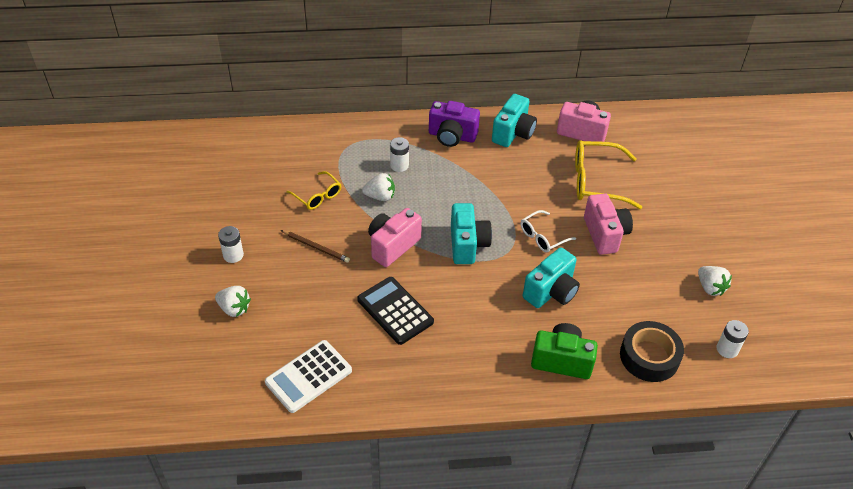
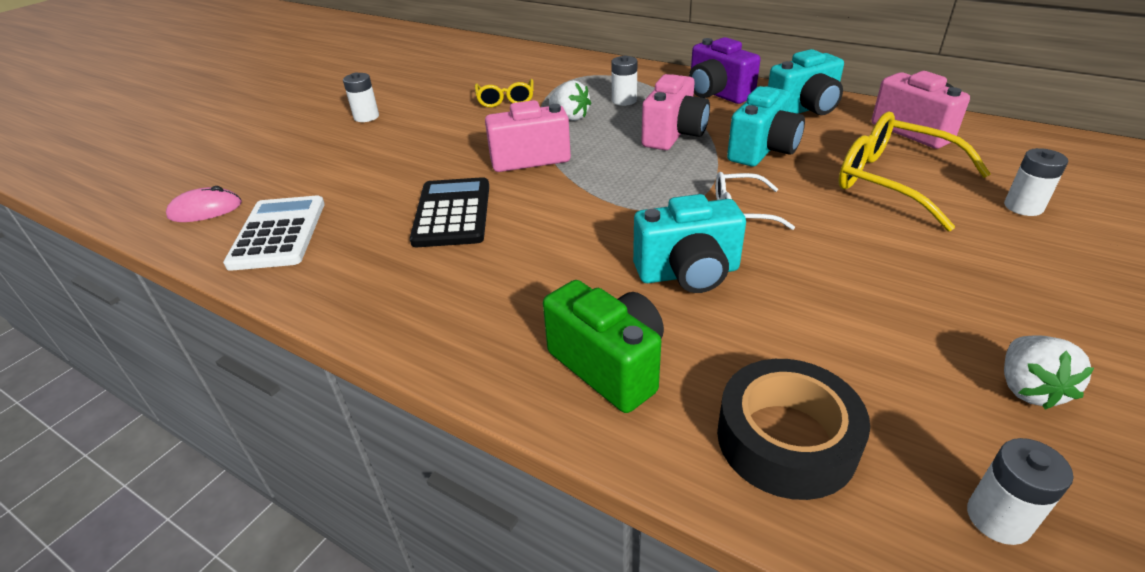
camera: 40 degrees right, 10 degrees down
white strawberry [215,286,251,317] -> none
white calculator [265,340,352,413] -> white calculator turned 90 degrees clockwise [223,196,325,271]
brown pencil [281,230,350,263] -> none
turquoise camera [451,203,492,264] -> turquoise camera moved to [727,86,805,166]
pink camera [584,193,633,255] -> pink camera moved to [642,74,710,150]
none -> pink mouse [166,186,242,222]
none -> white battery [1004,148,1068,216]

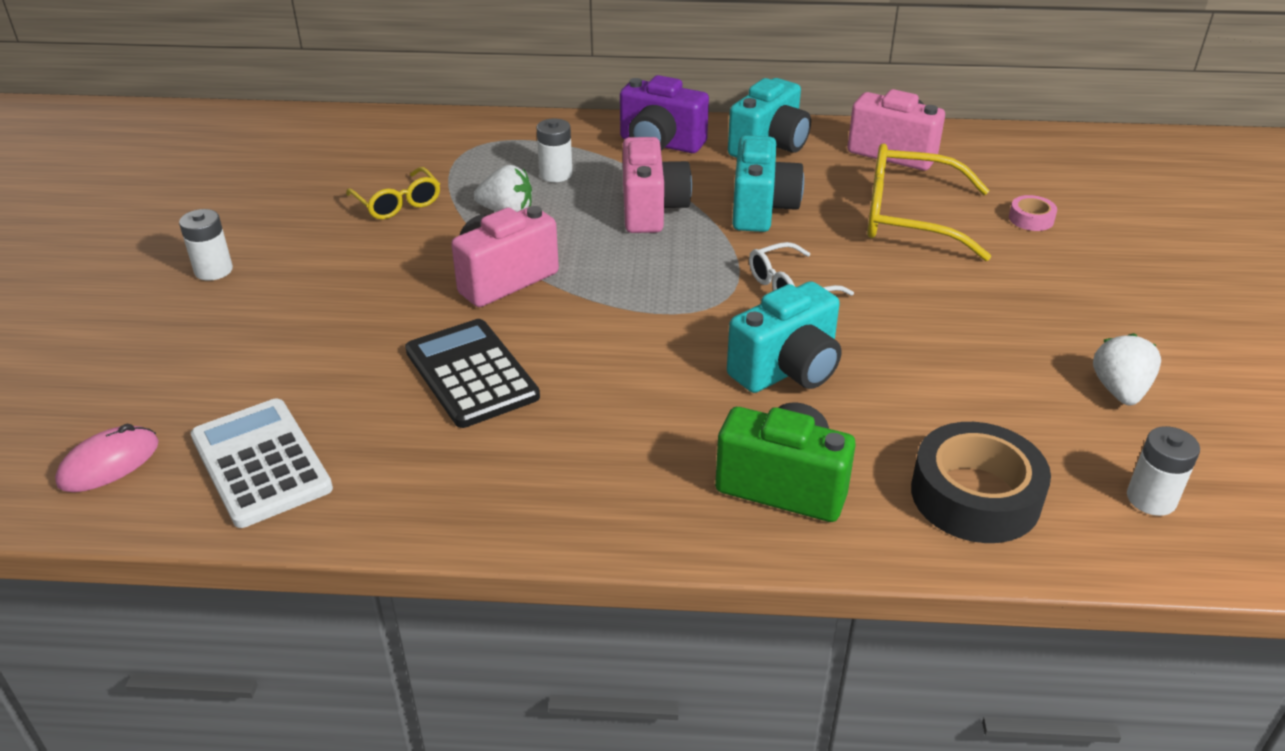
camera: 30 degrees left, 0 degrees up
white battery [1004,148,1068,216] -> pink tape [1009,195,1057,231]
white strawberry [1004,335,1094,410] -> white strawberry turned 150 degrees counterclockwise [1093,333,1161,405]

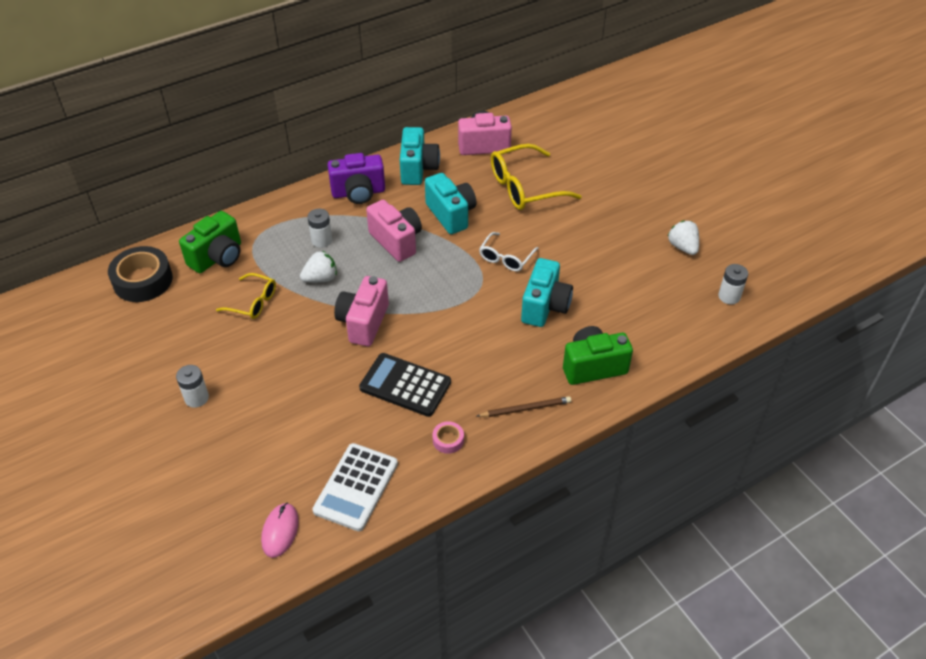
camera: 35 degrees left, 10 degrees up
white calculator [191,398,333,528] -> white calculator turned 90 degrees counterclockwise [312,443,398,531]
black tape [911,422,1051,543] -> black tape moved to [108,246,173,302]
pink tape [1009,195,1057,231] -> pink tape moved to [432,421,464,454]
none -> green camera [179,211,241,273]
none -> brown pencil [477,396,571,417]

